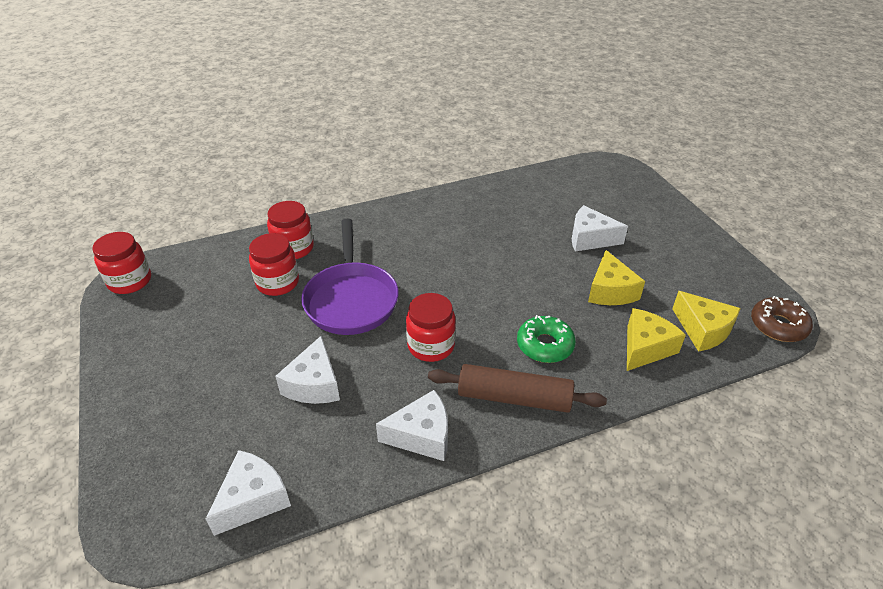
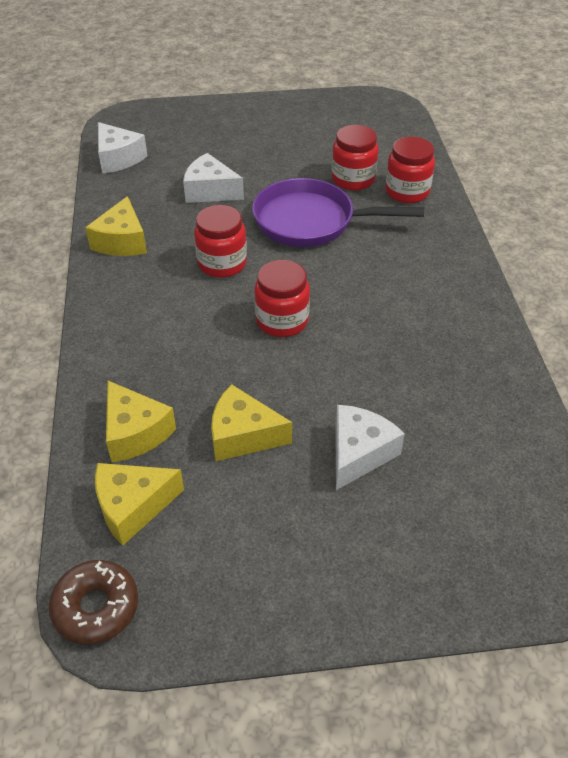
camera: 105 degrees right, 5 degrees up
red jar [92,232,151,294] -> red jar moved to [254,260,310,337]
white cheese [376,390,448,461] -> yellow cheese [85,196,147,256]
brown rolling pin [428,364,607,413] -> none
green donut [517,315,576,363] -> none

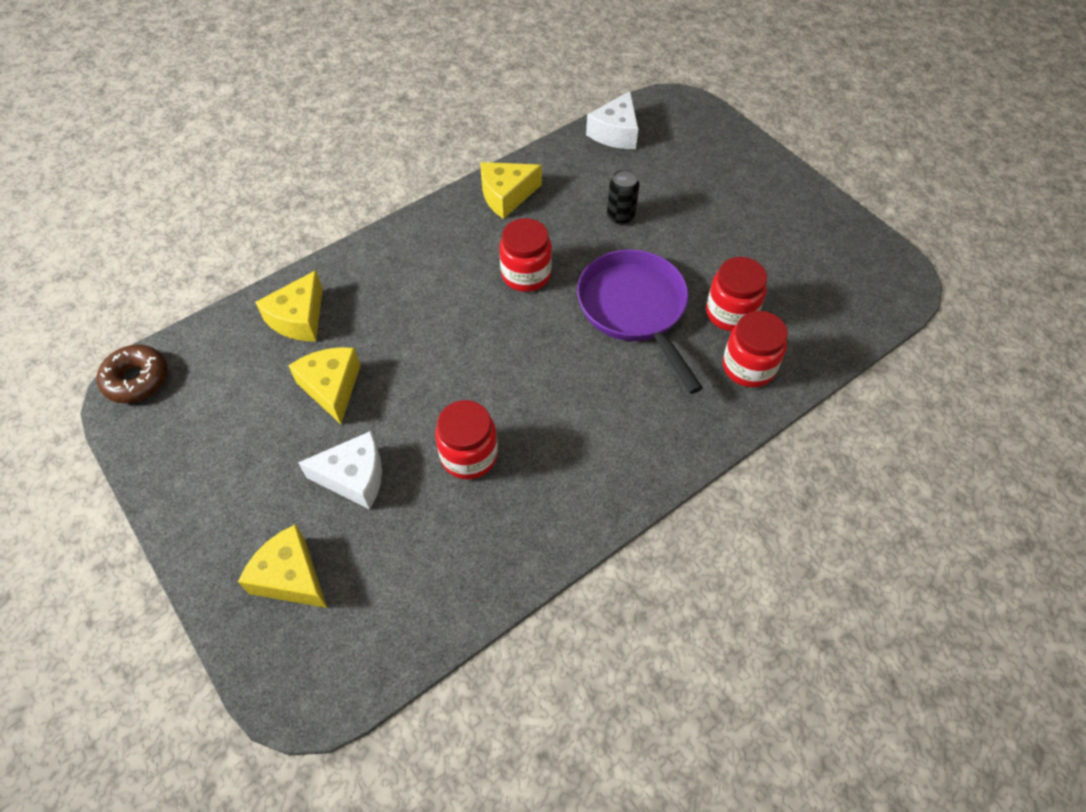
camera: 60 degrees right, 10 degrees up
yellow cheese [95,463,184,545] -> yellow cheese moved to [238,524,327,608]
white cheese [183,153,244,203] -> black can [607,169,639,225]
red jar [254,260,310,337] -> red jar moved to [435,400,498,479]

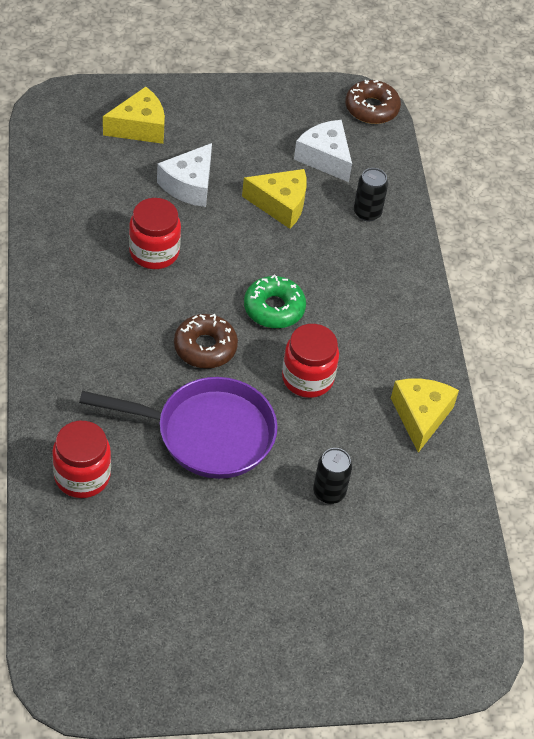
camera: 115 degrees right, 5 degrees down
yellow cheese [255,270,323,342] -> black can [354,168,388,221]
white cheese [586,91,638,149] -> white cheese moved to [294,120,352,182]
red jar [706,257,767,331] -> none
none -> brown donut [174,314,238,369]
none -> green donut [244,274,306,328]

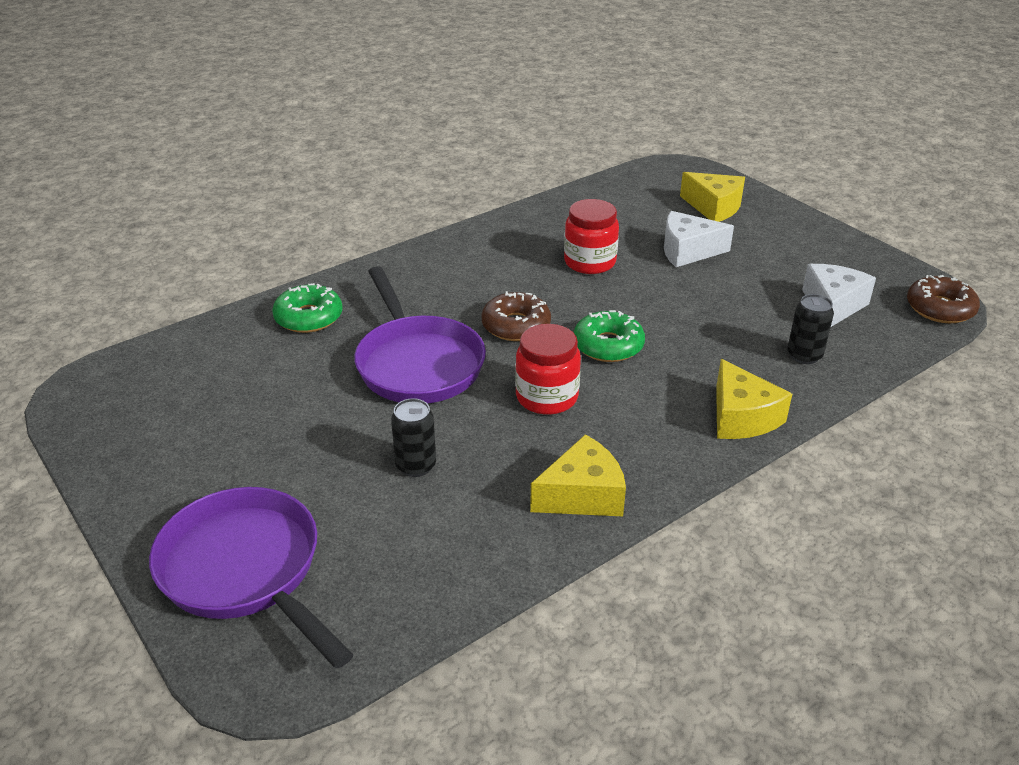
camera: 65 degrees right, 15 degrees down
red jar [52,421,111,498] -> green donut [272,283,343,333]
yellow cheese [242,169,307,229] -> yellow cheese moved to [716,359,792,439]
none -> purple pan [149,487,354,669]

